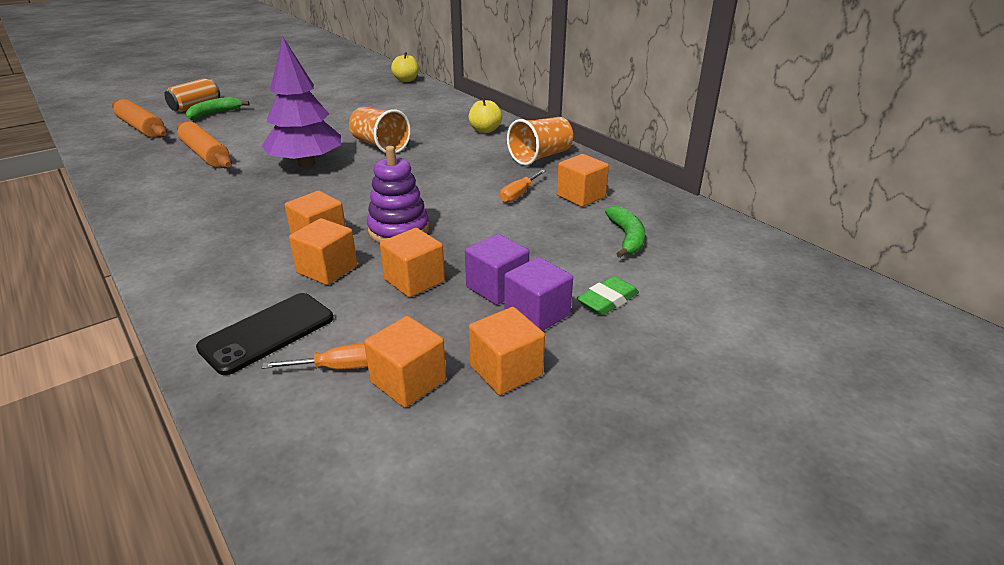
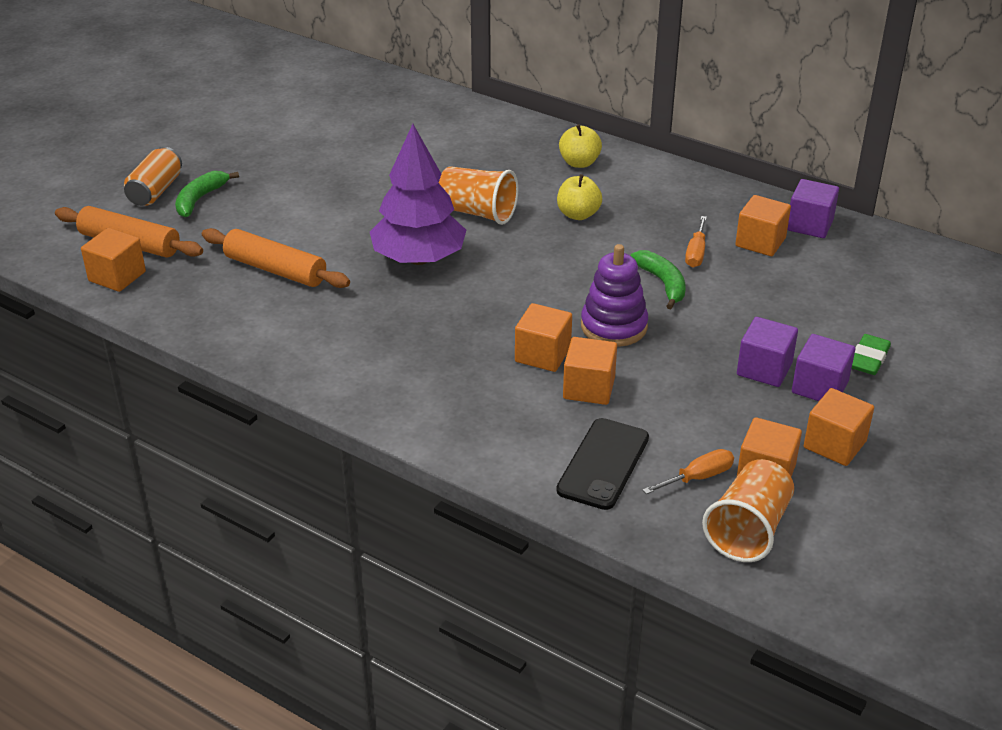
camera: 20 degrees left, 5 degrees up
orange cube [380,228,445,298] -> orange cube moved to [81,228,146,292]
yellow apple [391,52,419,82] -> yellow apple moved to [557,174,602,220]
orange cup [507,117,573,166] -> orange cup moved to [702,459,794,562]
green banana [605,206,645,258] -> green banana moved to [631,250,686,309]
none -> purple cube [787,179,839,238]

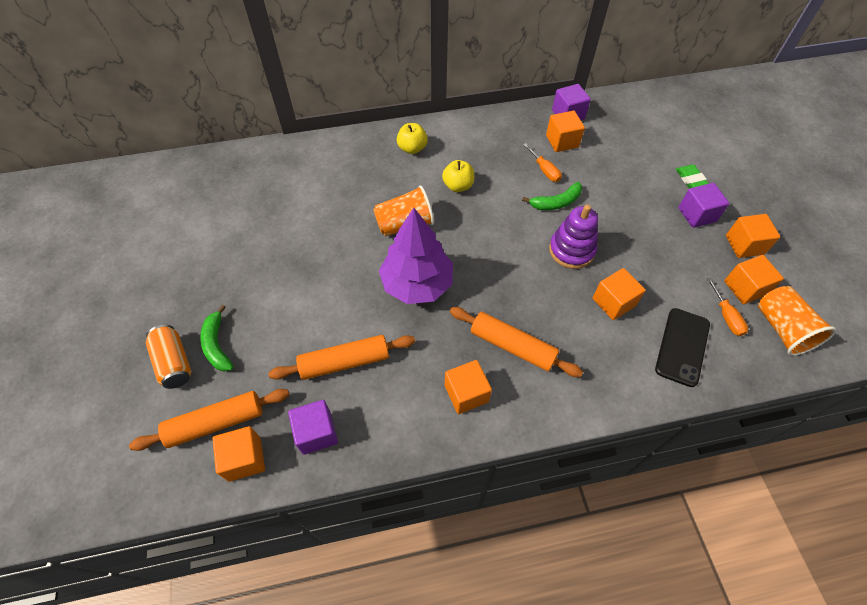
camera: 45 degrees left, 20 degrees up
orange cube [515,303,572,372] -> orange cube moved to [445,360,492,414]
black phone [556,418,649,510] -> black phone turned 45 degrees clockwise [655,308,710,387]
green banana [631,250,686,309] -> green banana turned 135 degrees clockwise [522,182,582,210]
orange screwdriver [643,449,734,494] -> orange screwdriver turned 150 degrees clockwise [707,277,748,336]
purple cube [737,317,798,387] -> purple cube moved to [288,400,338,455]
none -> orange rolling pin [450,307,583,377]

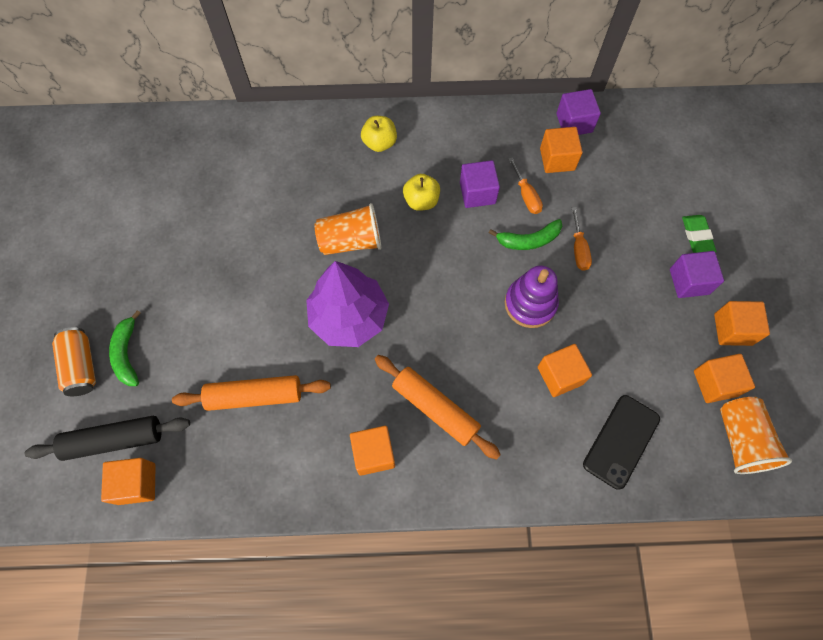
camera: 10 degrees right, 10 degrees up
orange rolling pin [129,389,289,451] -> black rolling pin [25,416,190,461]
purple cube [288,400,338,455] -> purple cube moved to [460,160,500,208]
orange screwdriver [707,277,748,336] -> orange screwdriver moved to [572,207,592,271]

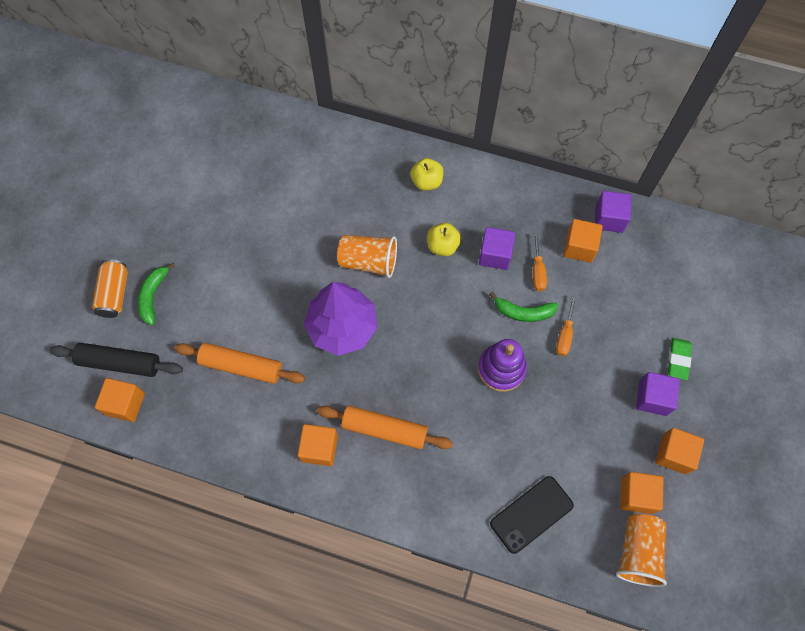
camera: 20 degrees right, 0 degrees up
orange rolling pin [375,355,501,460] -> orange rolling pin turned 45 degrees counterclockwise [317,406,453,449]
orange cube [538,344,592,397] -> none

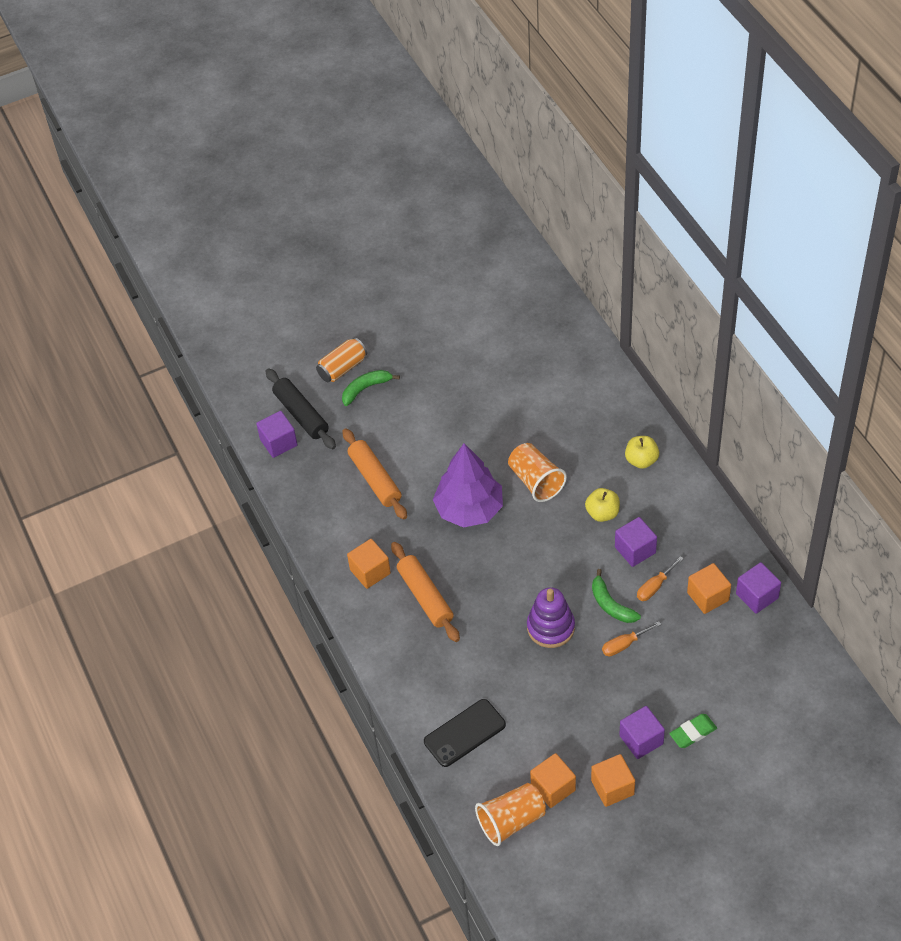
camera: 50 degrees right, 15 degrees down
orange cube [95,378,145,422] -> purple cube [256,411,298,458]
black phone [490,476,574,554] -> black phone turned 45 degrees counterclockwise [424,699,506,767]

